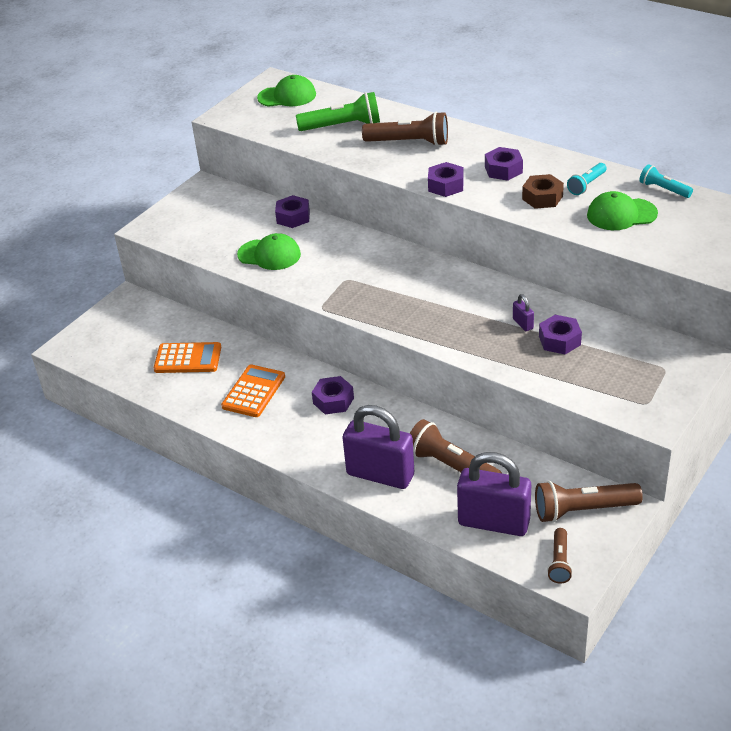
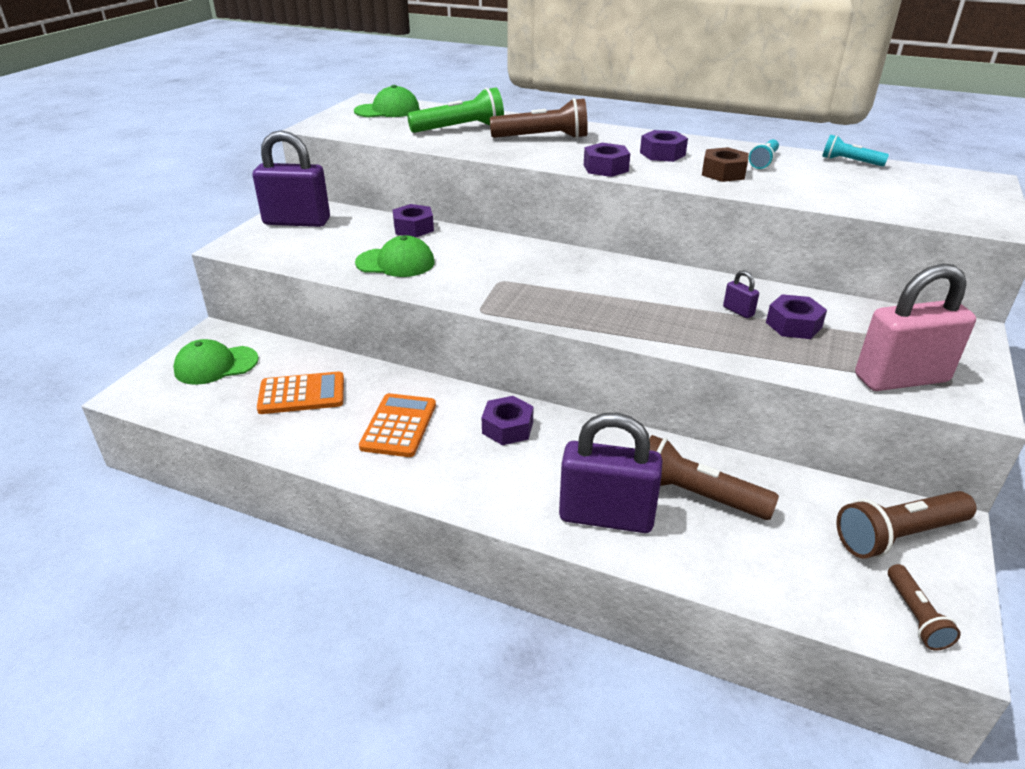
camera: 15 degrees left, 5 degrees down
purple padlock [457,452,531,536] -> purple padlock moved to [253,130,330,227]
green cap [587,191,658,230] -> green cap moved to [173,339,259,385]
none -> pink padlock [855,263,976,391]

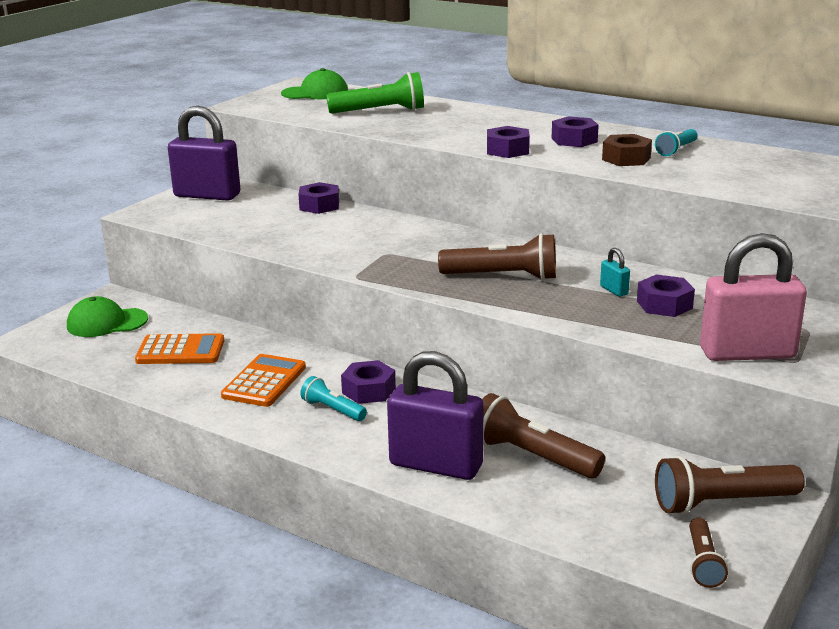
camera: 10 degrees right, 10 degrees down
green cap [355,235,435,277] -> none
brown flashlight [490,98,588,139] -> brown flashlight moved to [438,233,556,281]
purple padlock [723,270,759,318] -> turquoise padlock [600,248,630,297]
turquoise flashlight [822,135,889,166] -> turquoise flashlight moved to [300,376,367,421]

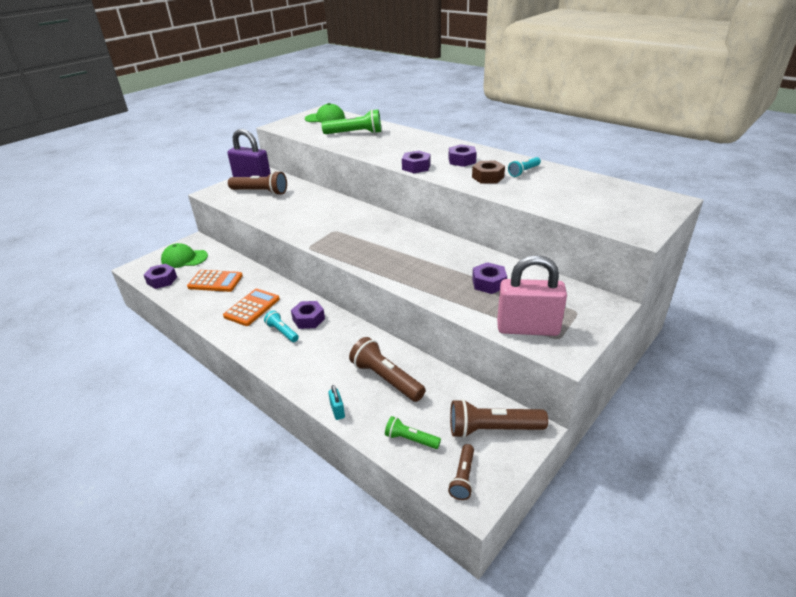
camera: 10 degrees right, 10 degrees up
purple nut [298,182,339,214] -> purple nut moved to [144,264,177,289]
purple padlock [387,351,484,480] -> none
brown flashlight [438,233,556,281] -> brown flashlight moved to [228,171,287,195]
turquoise padlock [600,248,630,297] -> turquoise padlock moved to [328,385,345,420]
none -> green flashlight [385,416,441,449]

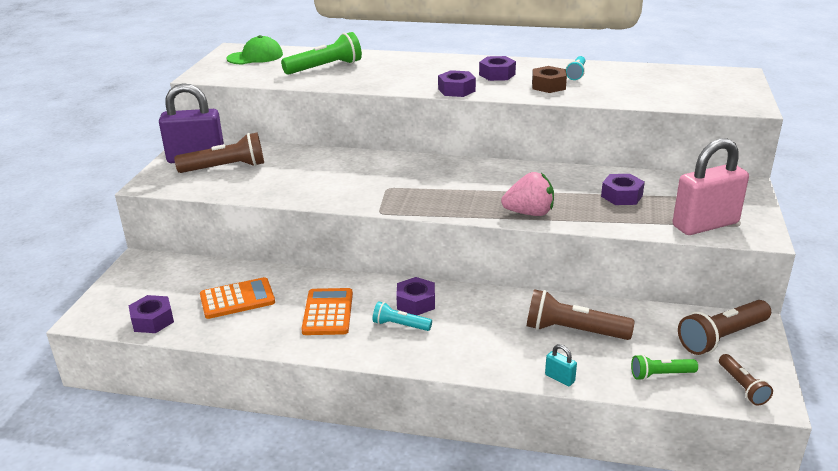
camera: 30 degrees left, 5 degrees down
green cap [161,243,208,268] -> none
none -> pink strawberry [501,172,554,216]

